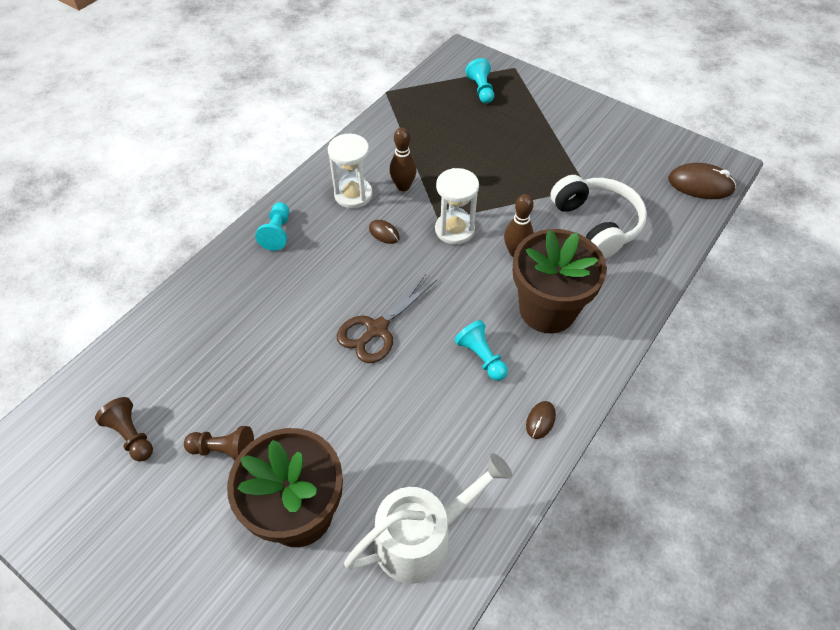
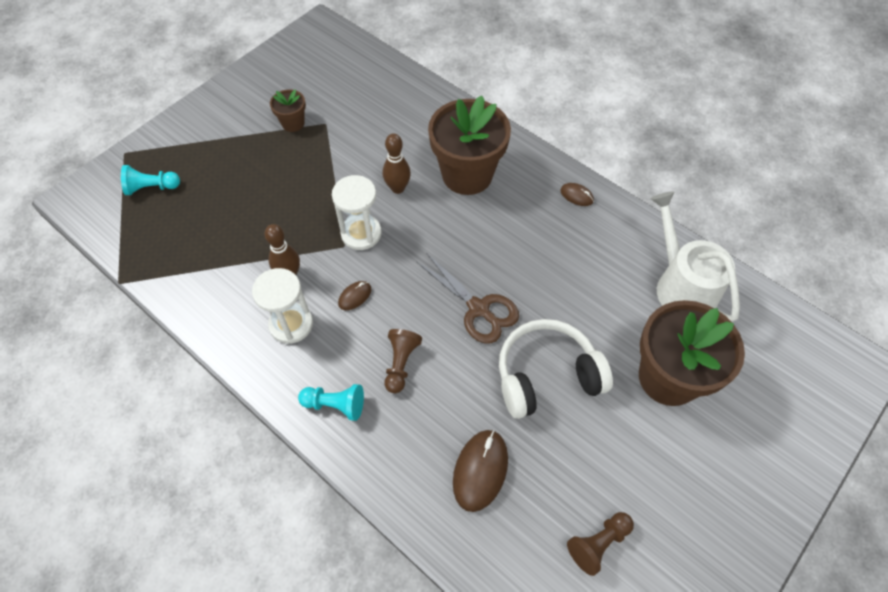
camera: 85 degrees left, 5 degrees up
brown pawn [184,426,254,461] -> brown pawn moved to [384,329,422,393]
turquoise pawn [455,320,508,381] -> none
white headphones [551,175,647,259] -> white headphones moved to [499,319,613,419]
brown mouse [668,163,736,199] -> brown mouse moved to [453,430,508,512]
none -> brown flower pot [270,89,306,132]

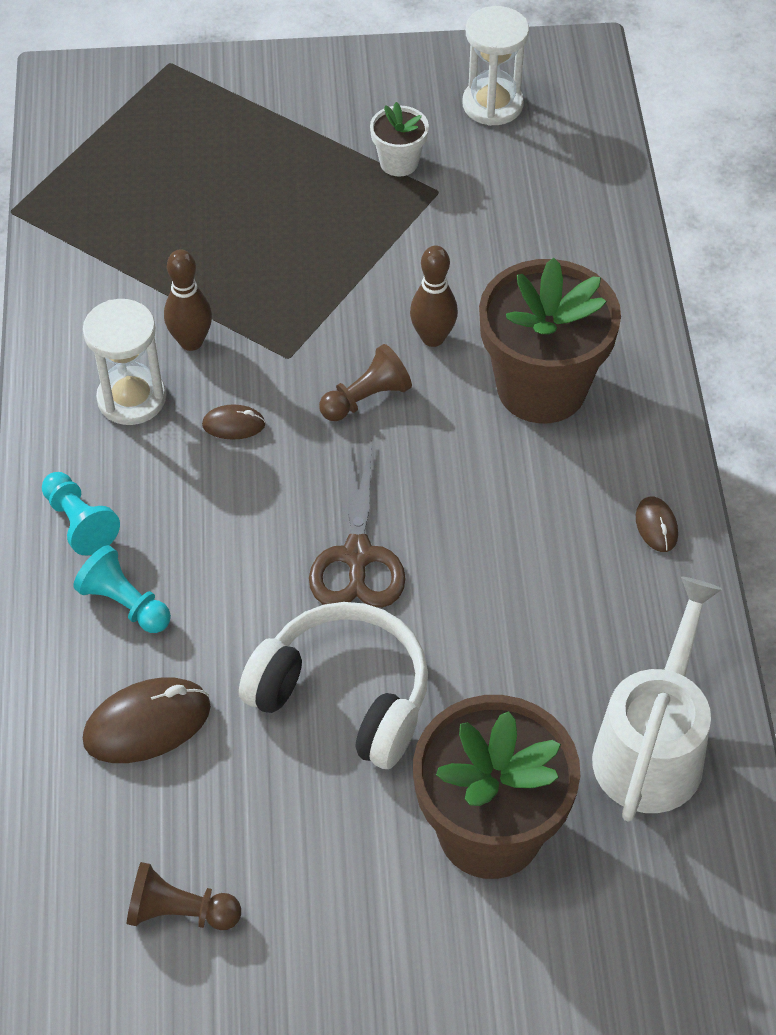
camera: 45 degrees right, 5 degrees down
turquoise pawn [121,165,180,195] -> turquoise pawn moved to [73,545,171,633]
brown flower pot [270,89,306,132] -> white flower pot [370,102,429,177]
white hourglass [332,175,382,250] -> white hourglass moved to [463,6,529,126]
brown pawn [384,329,422,393] -> brown pawn moved to [319,344,412,421]

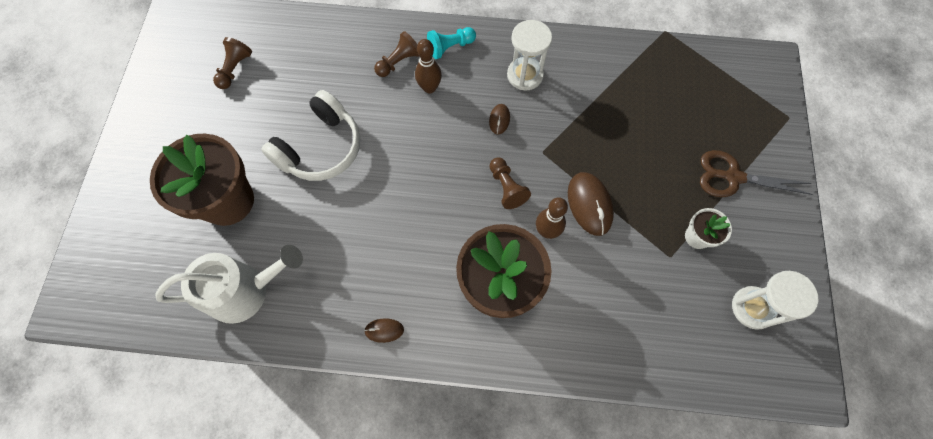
camera: 100 degrees right, 15 degrees up
turquoise pawn [73,545,171,633] -> brown pawn [374,31,419,77]
brown mouse [83,677,211,763] -> brown mouse moved to [568,172,614,236]
brown bowling pin [164,249,212,351] -> brown bowling pin moved to [415,39,442,93]
brown scissors [309,440,406,608] -> brown scissors moved to [700,150,813,197]
white watering can [592,577,722,822] -> white watering can turned 45 degrees counterclockwise [155,245,303,324]

